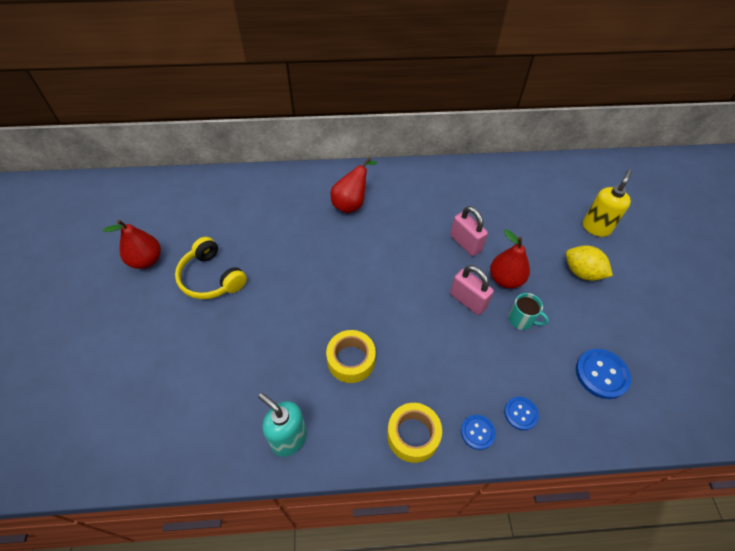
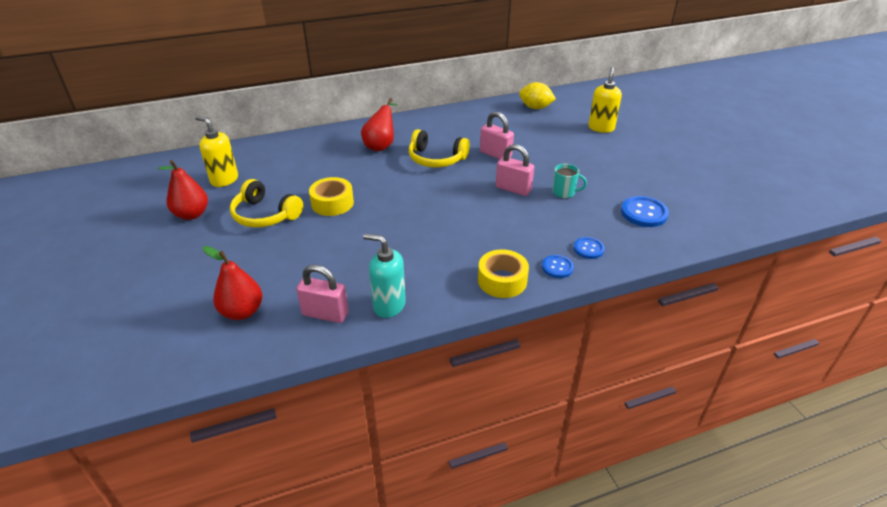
camera: 15 degrees left, 15 degrees down
yellow tape [326,330,376,383] -> yellow tape moved to [309,177,354,216]
red pear [490,229,530,289] -> red pear moved to [203,246,262,320]
yellow lemon [566,246,613,281] -> yellow lemon moved to [519,82,556,109]
none -> yellow soap dispenser [195,116,238,187]
none -> pink padlock [296,265,349,323]
none -> yellow headphones [409,129,470,167]

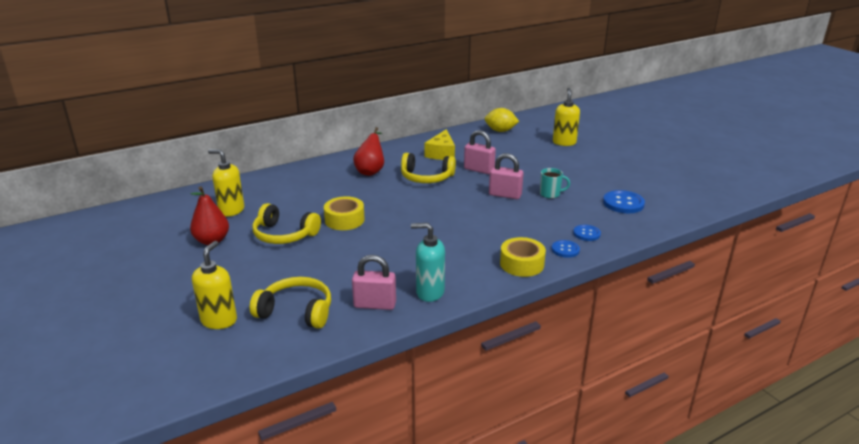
camera: 10 degrees left, 10 degrees down
red pear [203,246,262,320] -> yellow headphones [250,277,331,329]
none -> yellow soap dispenser [192,241,237,329]
none -> yellow cheese [425,129,455,160]

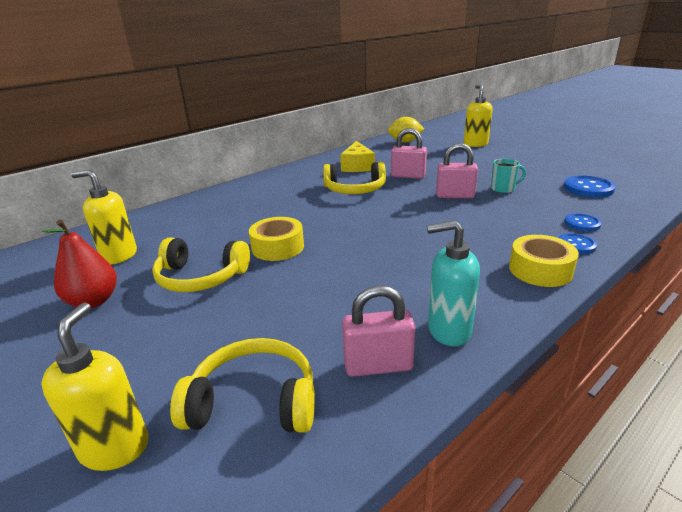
camera: 10 degrees left, 0 degrees up
red pear [353,127,384,176] -> none

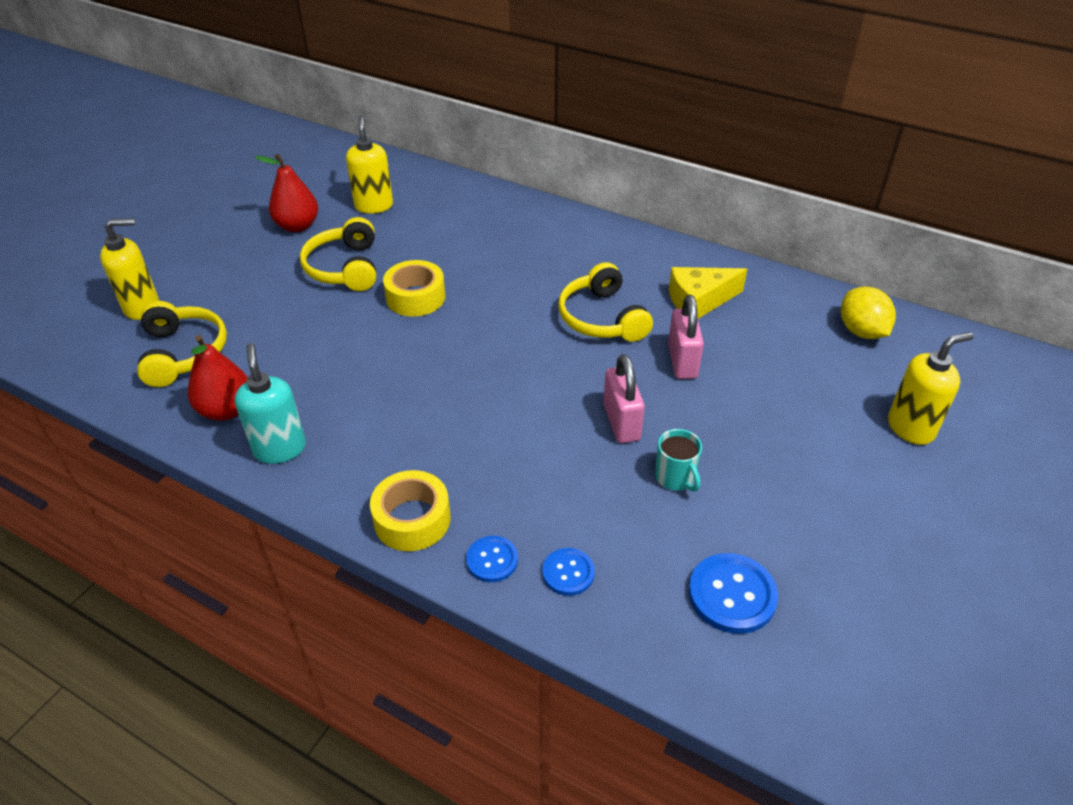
camera: 70 degrees right, 15 degrees up
pink padlock [342,285,415,377] -> red pear [188,335,248,421]

